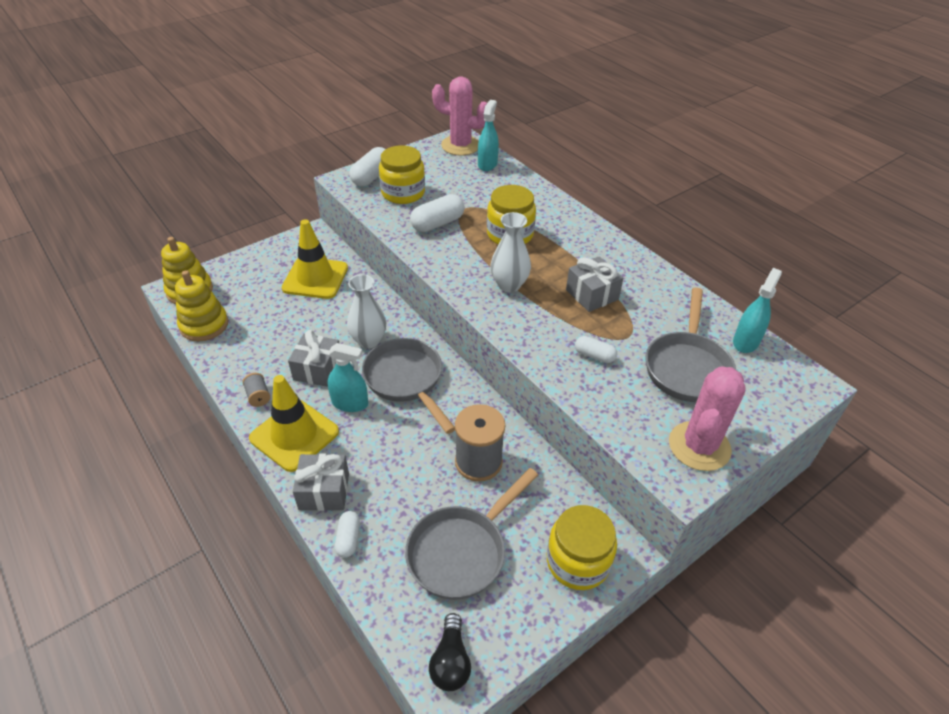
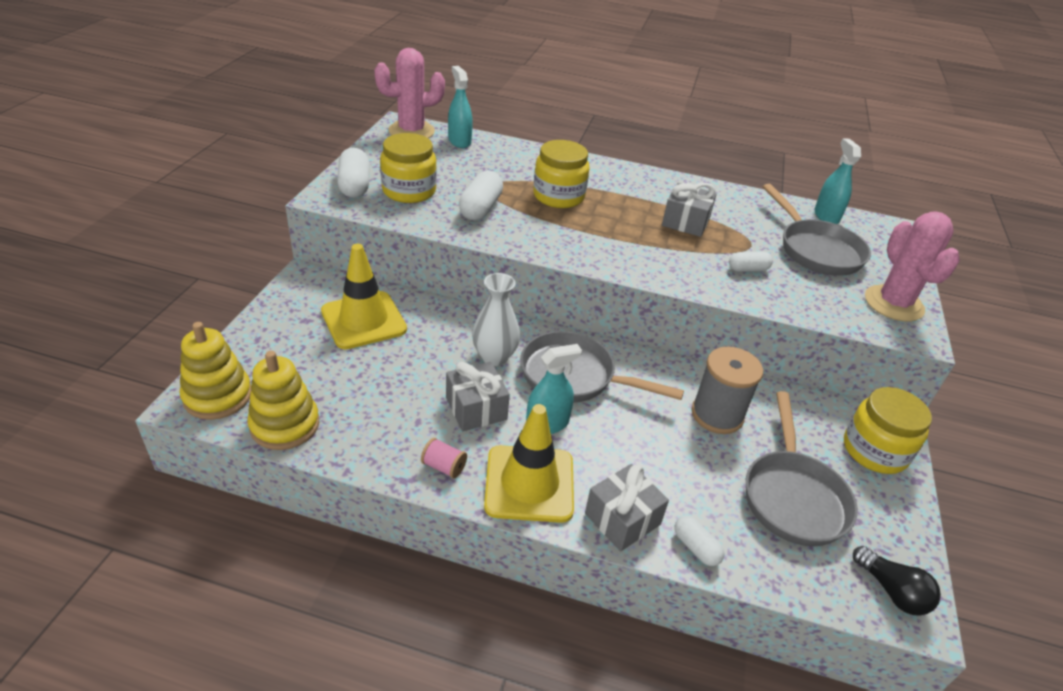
camera: 40 degrees left, 5 degrees down
grey spool [243,373,270,407] -> pink spool [421,438,467,479]
white vase [491,212,531,292] -> none

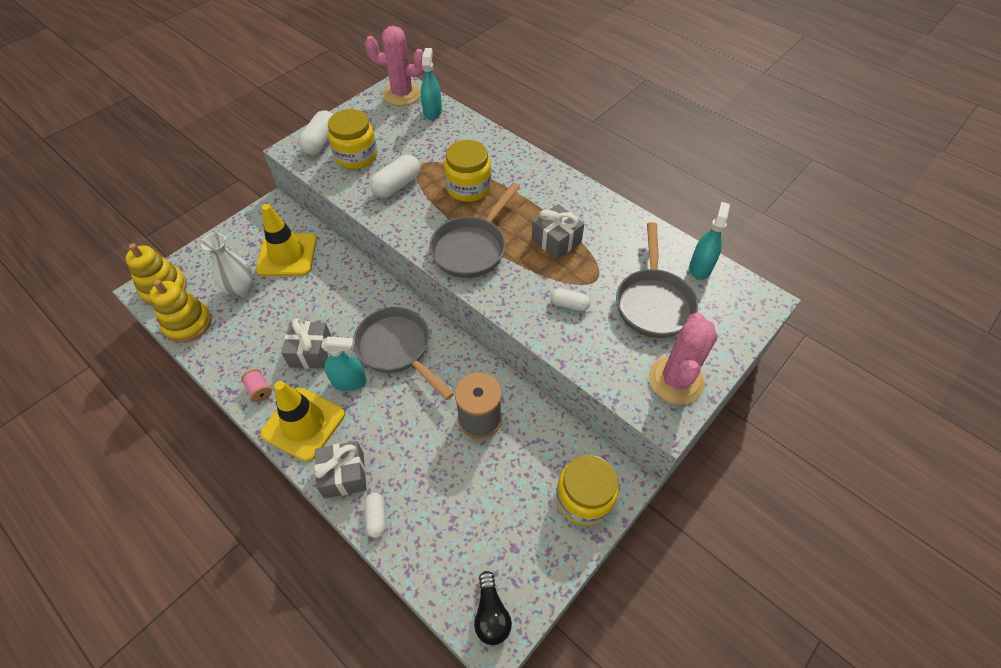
camera: 30 degrees right, 15 degrees up
white vase [472,273,520,366] -> white vase moved to [201,233,253,297]
grey pan [746,391,858,546] -> grey pan moved to [429,183,520,278]

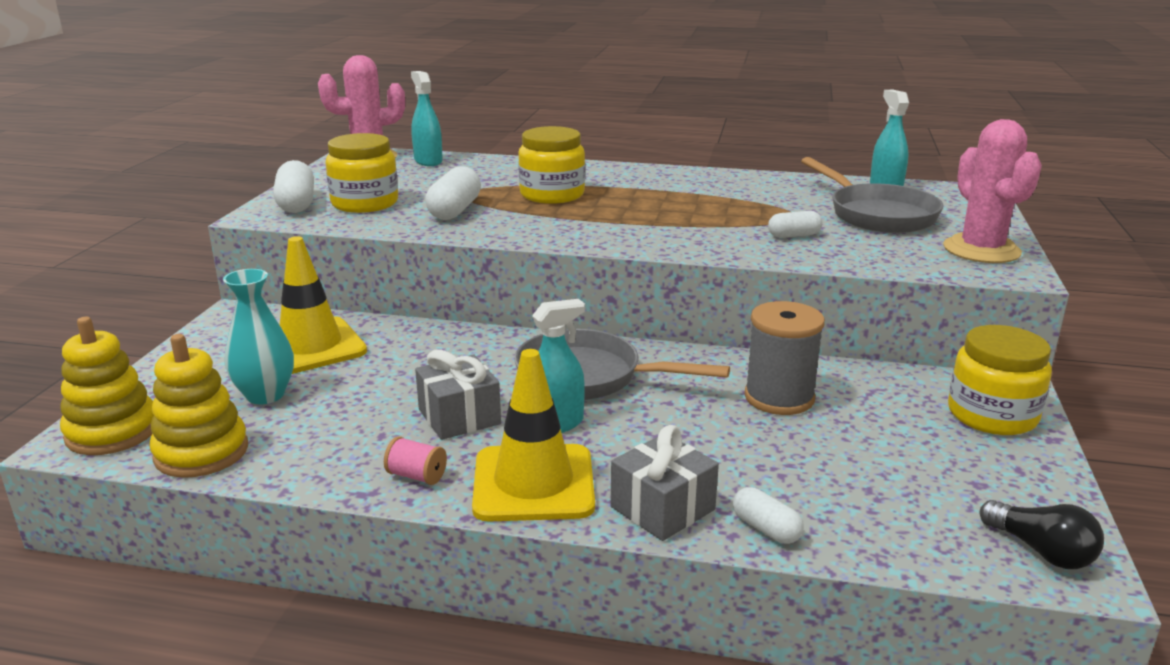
camera: 30 degrees left, 30 degrees down
white vase [201,233,253,297] -> turquoise vase [223,269,294,404]
grey pan [429,183,520,278] -> none
grey gift [532,204,584,260] -> none

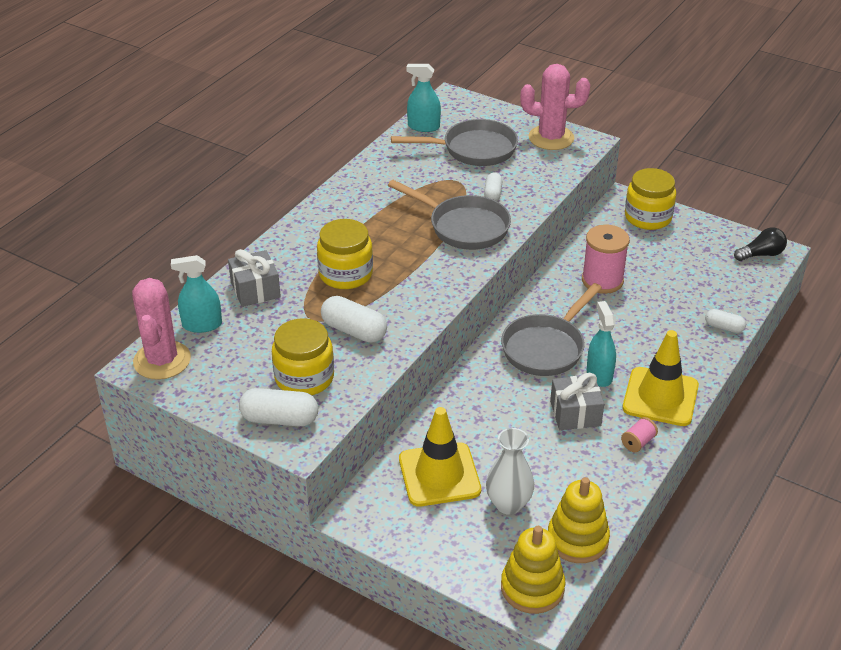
camera: 70 degrees left, 15 degrees up
turquoise vase [223,269,294,404] -> white vase [486,428,534,515]
grey gift [611,425,719,541] -> grey gift moved to [228,249,281,307]
white capsule [733,487,804,544] -> white capsule turned 45 degrees clockwise [705,309,746,333]
grey spool [744,301,825,415] -> pink spool [582,224,630,294]
none -> grey pan [388,180,511,250]

